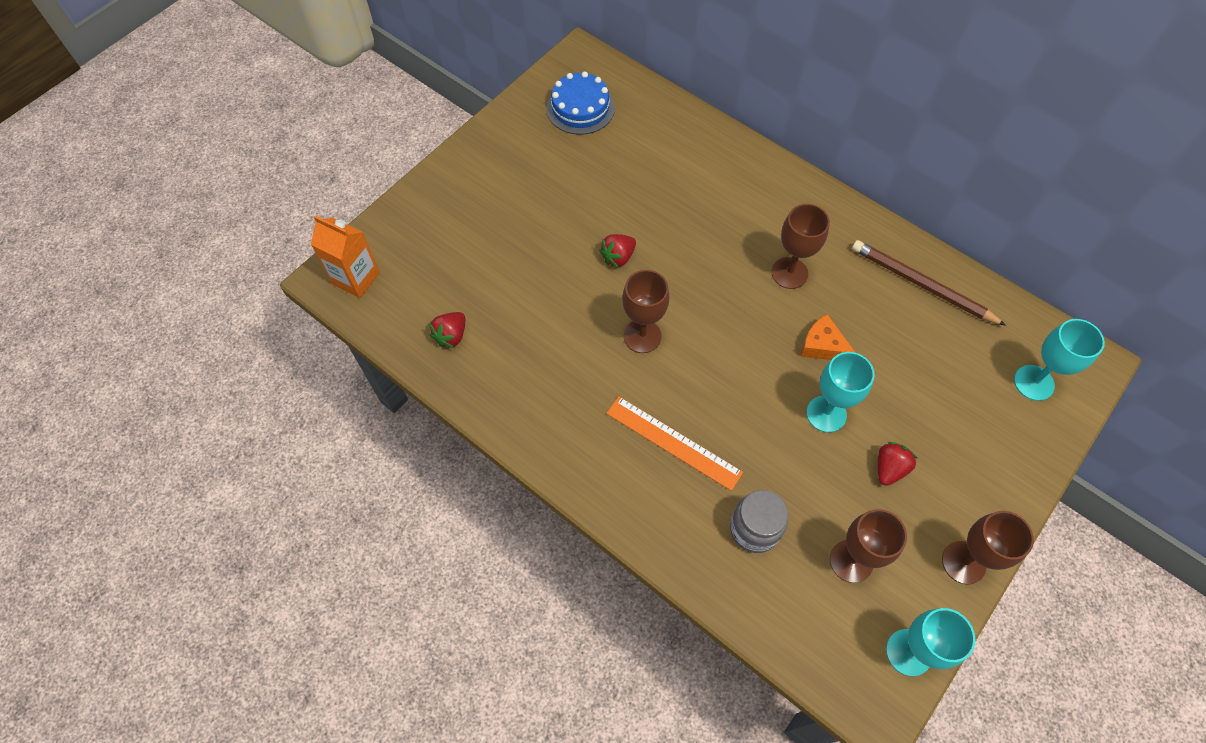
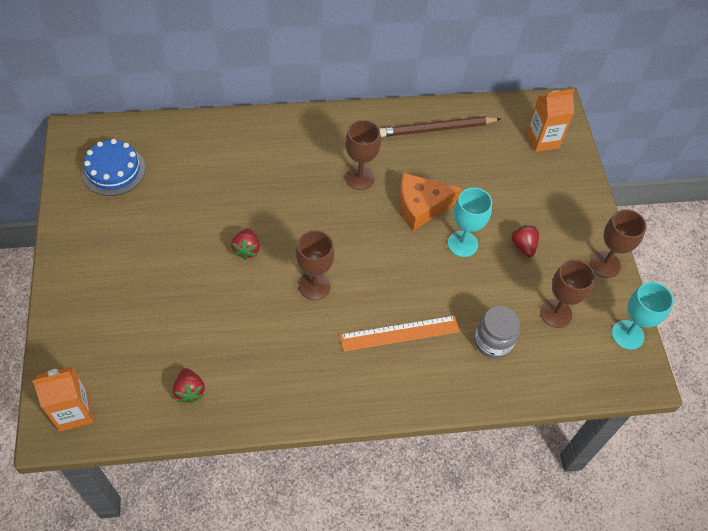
camera: 50 degrees left, 5 degrees down
orange cheese [800,314,856,360] -> orange cheese [399,173,462,231], size x1.53
turquoise goblet [1014,319,1105,401] -> orange carton [526,89,574,152]

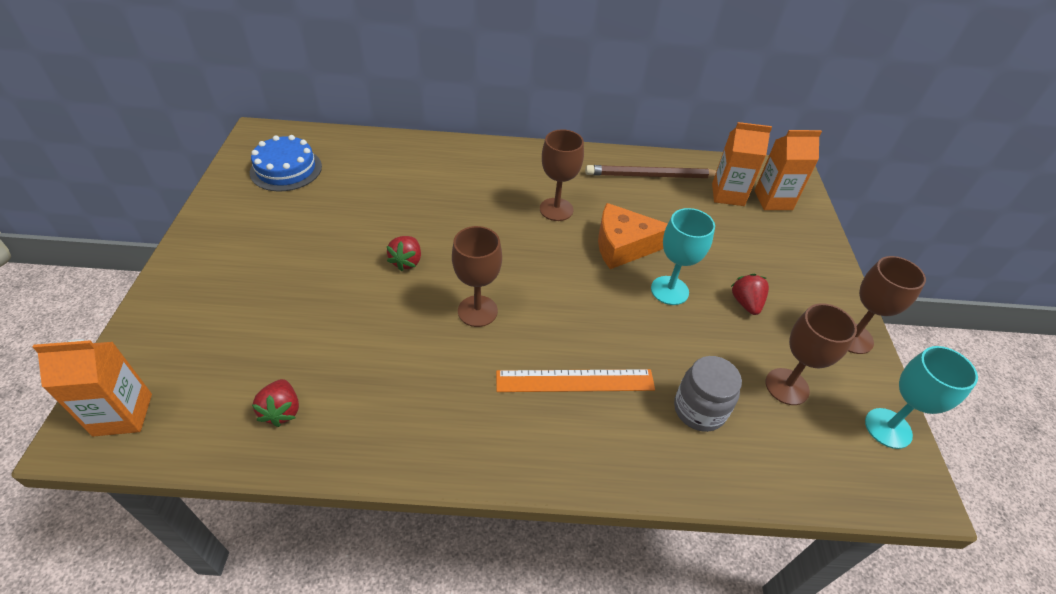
camera: 10 degrees right, 10 degrees down
none -> orange carton [712,122,772,206]

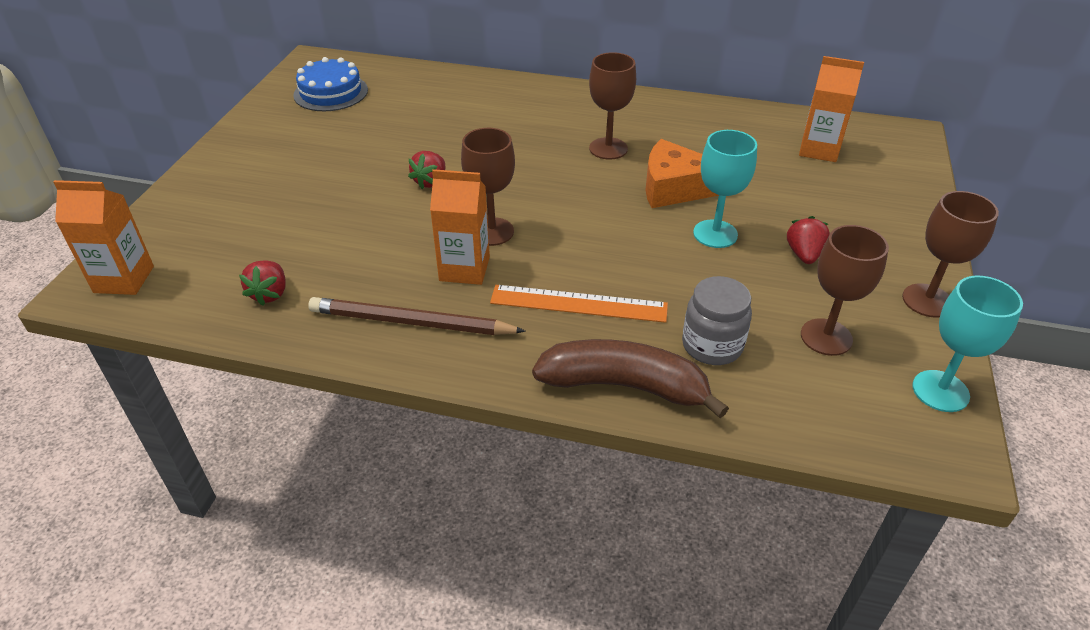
camera: 15 degrees right, 5 degrees down
brown pencil [585,165,716,178] -> brown pencil moved to [308,297,526,335]
orange carton [754,130,822,210] -> orange carton moved to [430,169,490,285]
none -> brown banana [532,339,729,418]

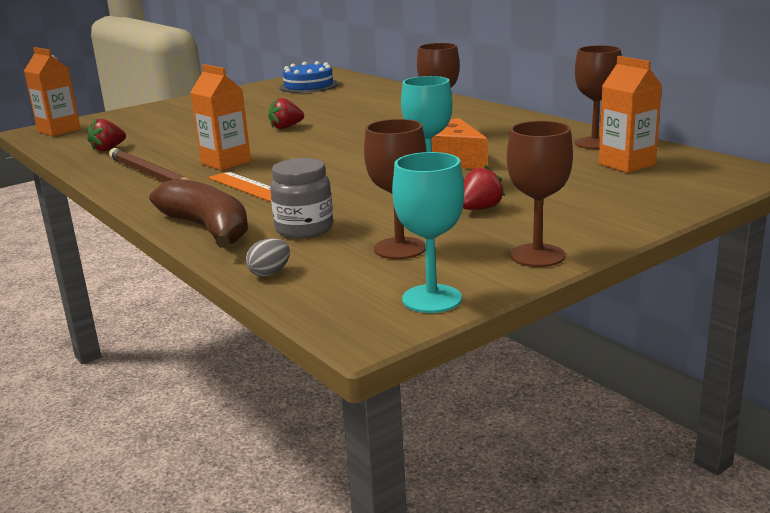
camera: 40 degrees right, 20 degrees down
brown goblet [461,128,515,246] -> brown goblet moved to [575,45,621,149]
none -> grey egg [246,238,290,277]

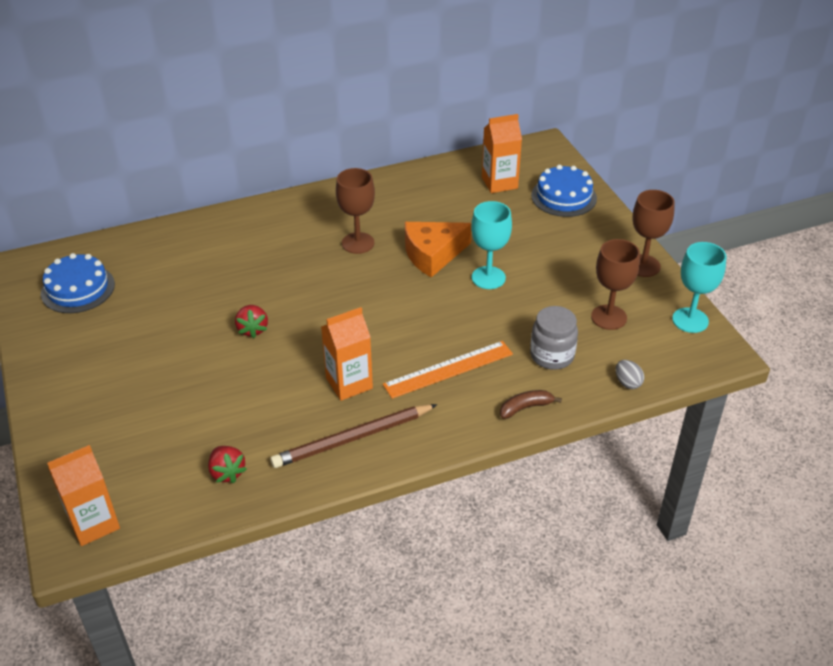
camera: 75 degrees left, 20 degrees up
brown banana [150,179,248,248] -> brown banana [500,390,562,419], size x0.48
red strawberry [463,165,505,210] -> none
brown goblet [575,45,621,149] -> none
none -> blue cake [531,165,597,217]

